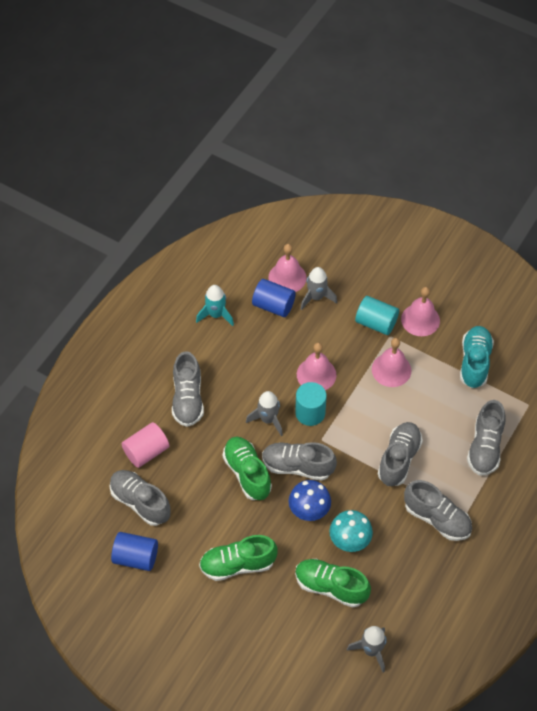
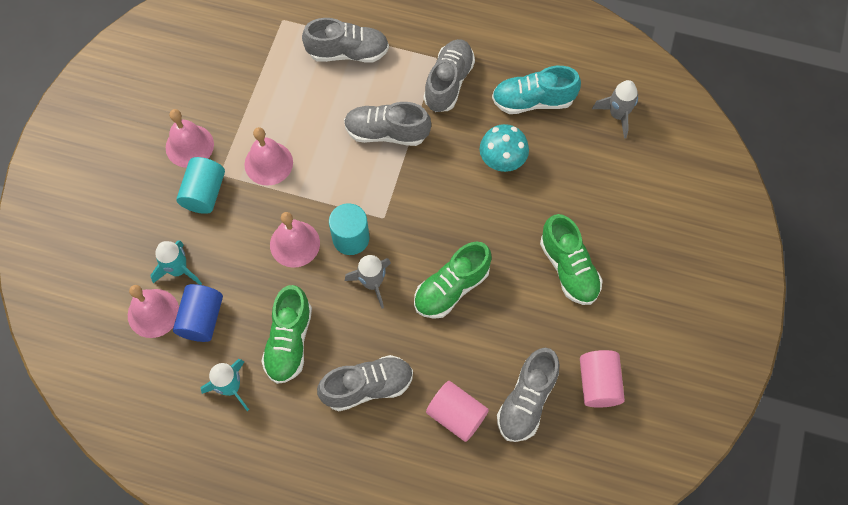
camera: 105 degrees left, 10 degrees up
blue cylinder [111,532,158,571] -> pink cylinder [580,350,625,408]
grey shoe [262,442,337,481] -> none
blue mushroom [289,480,331,521] -> none
green shoe [295,559,371,608] -> green shoe moved to [261,285,312,384]
grey rocket [301,267,337,310] -> turquoise rocket [150,241,202,285]
turquoise shoe [460,326,494,388] -> turquoise shoe moved to [492,66,581,114]

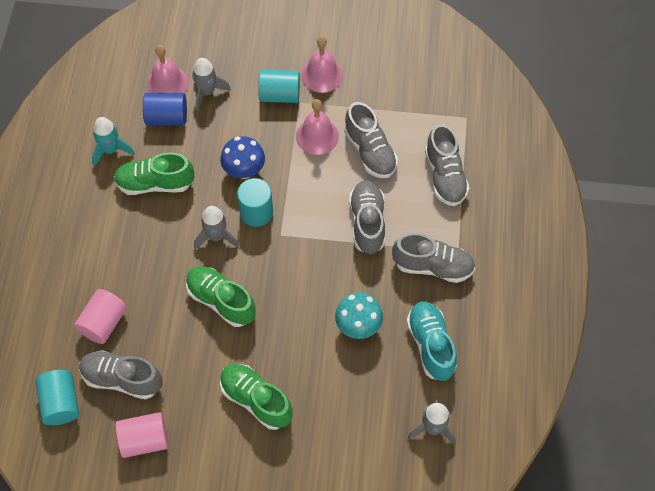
camera: 80 degrees right, 5 degrees down
turquoise rocket [150,241,202,285] -> grey rocket [192,58,231,111]
pink bell [270,212,320,268] -> blue mushroom [220,136,265,179]
grey shoe [317,355,413,411] -> grey shoe moved to [344,102,398,178]
green shoe [540,214,603,305] -> green shoe turned 75 degrees clockwise [220,364,293,430]
none -> turquoise cylinder [35,370,79,425]

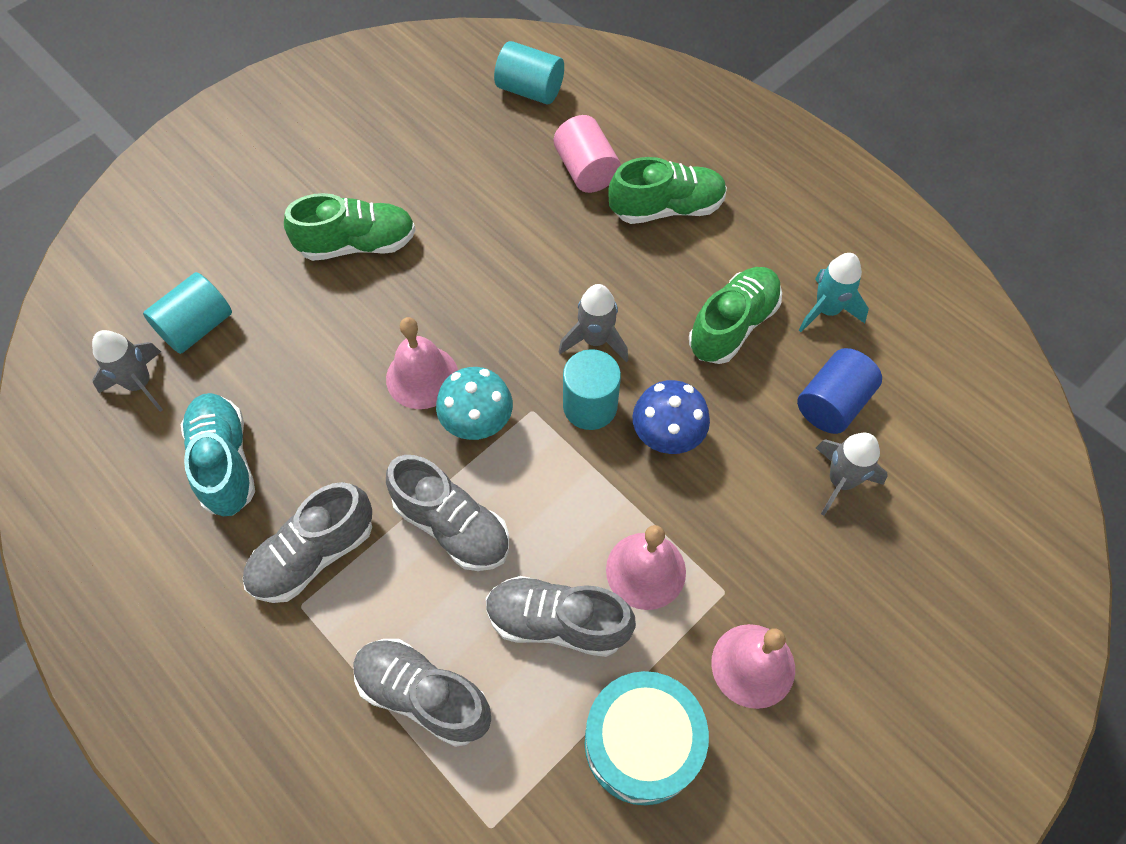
camera: 130 degrees right, 0 degrees up
grey shoe [79,350,163,400] -> none
pink cylinder [116,412,168,458] -> none
pink bell [147,45,189,93] -> pink bell moved to [386,317,458,409]
green shoe [186,266,256,327] -> green shoe moved to [609,157,727,224]
turquoise cylinder [258,70,300,103] -> turquoise cylinder moved to [143,272,232,354]
turquoise mushroom [335,292,383,339] -> turquoise mushroom moved to [436,367,513,440]
turquoise shoe [406,301,457,381] -> turquoise shoe turned 135 degrees counterclockwise [181,393,255,516]
none -> turquoise drum [585,671,709,805]

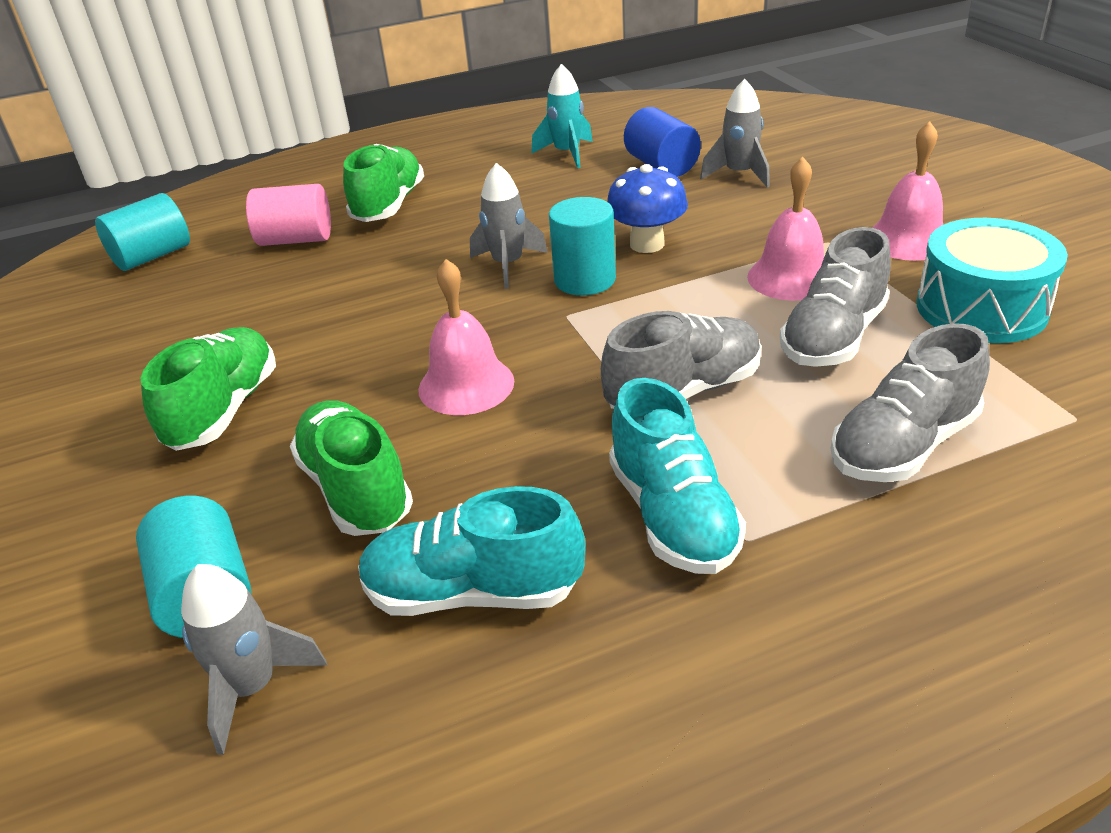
camera: 65 degrees left, 25 degrees down
grey shoe [243,482,372,603] -> turquoise shoe [609,378,746,574]
turquoise mushroom [436,367,513,440] -> none
green shoe [689,267,782,364] -> green shoe moved to [290,400,413,536]

